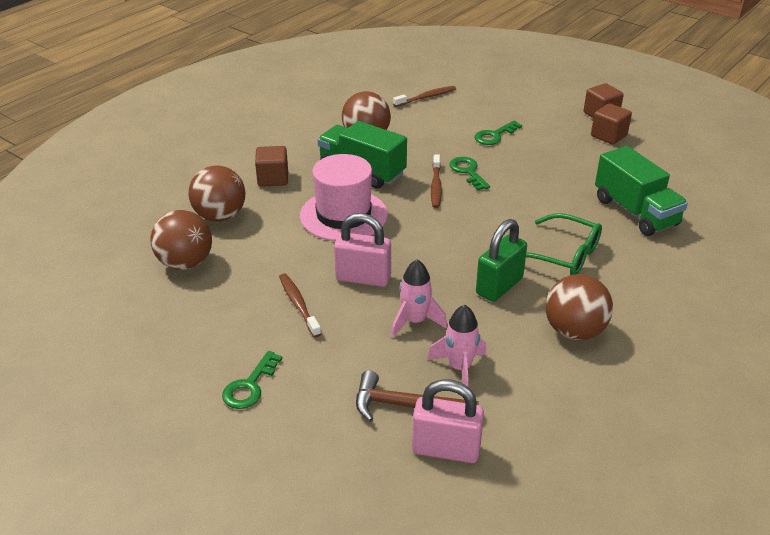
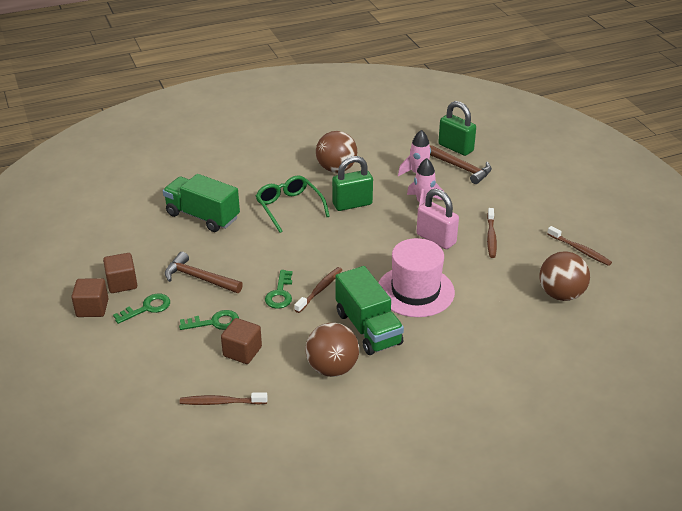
camera: 150 degrees left, 0 degrees up
brown ball [189,166,245,222] -> none
green key [222,351,283,409] -> green key moved to [113,294,170,324]
brown cube [255,146,288,187] -> brown cube moved to [221,318,262,364]
pink padlock [412,379,484,463] -> green padlock [438,101,476,156]
green truck [595,146,688,236] -> green truck turned 60 degrees counterclockwise [163,174,240,232]
none -> brown hammer [165,252,243,293]
none -> brown toothbrush [547,226,612,266]

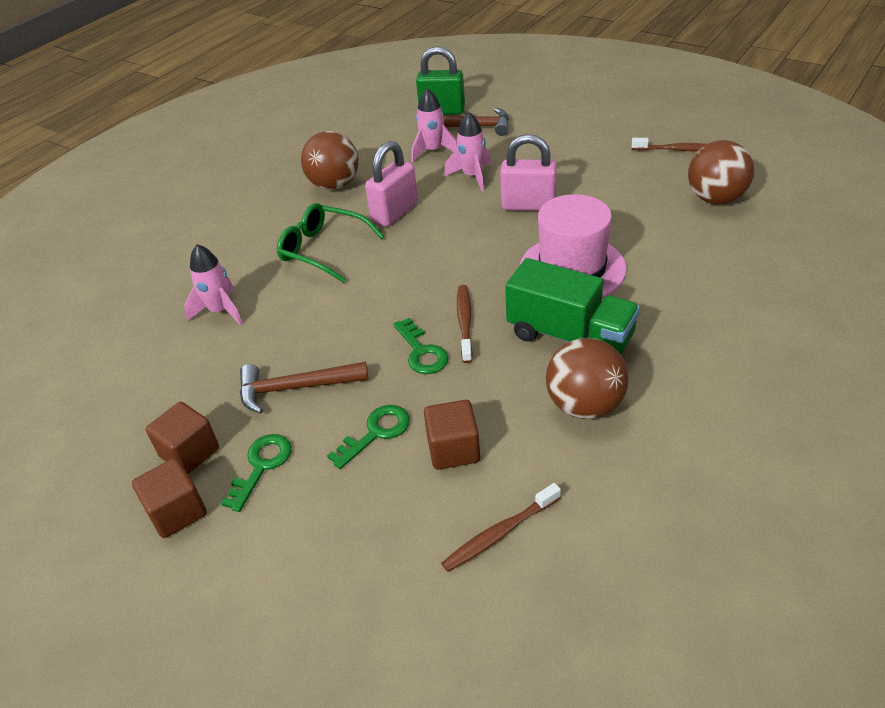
camera: 30 degrees left, 5 degrees up
green truck [163,174,240,232] -> pink rocket [184,244,243,325]
green padlock [332,156,373,211] -> pink padlock [365,141,418,227]
brown toothbrush [487,208,497,258] -> none

